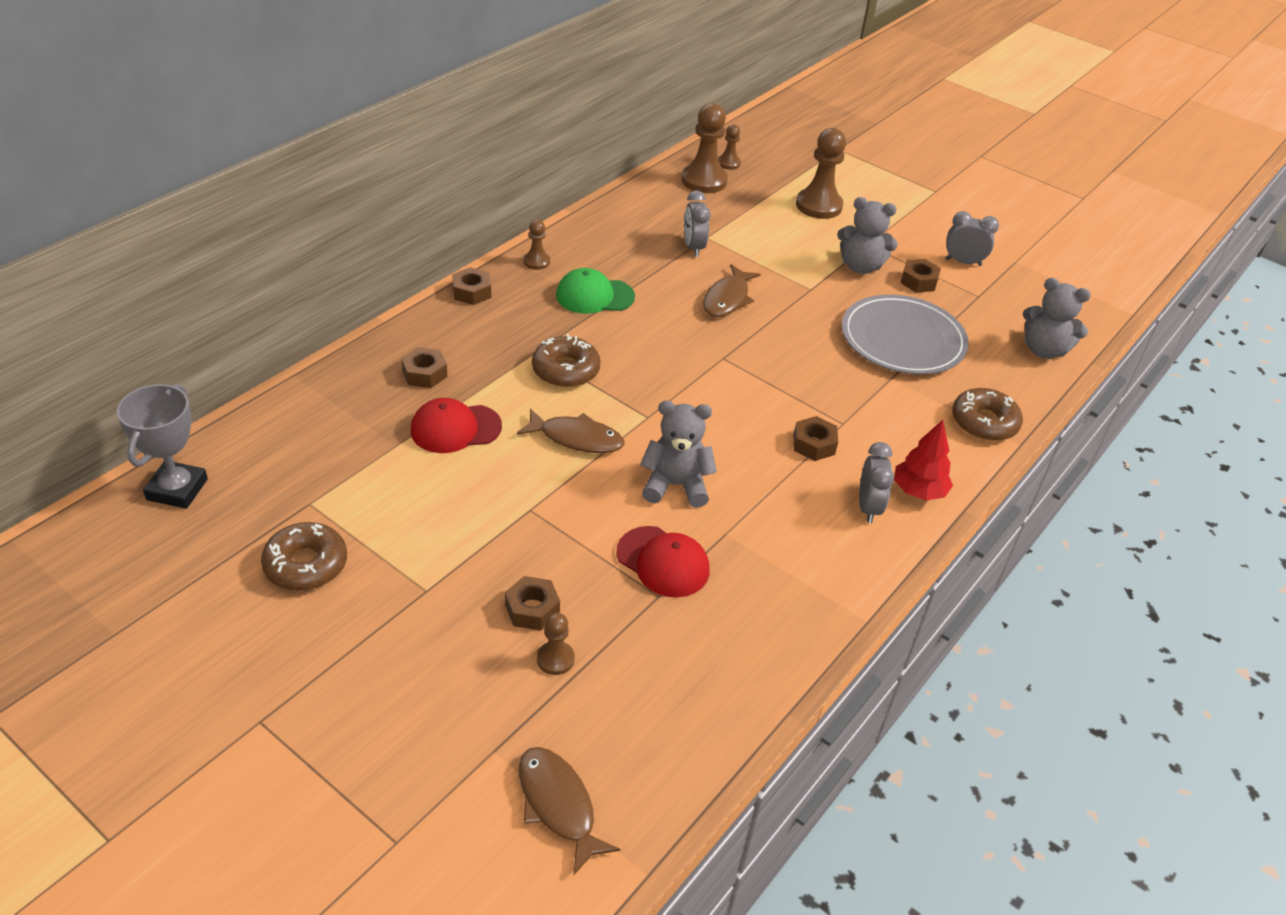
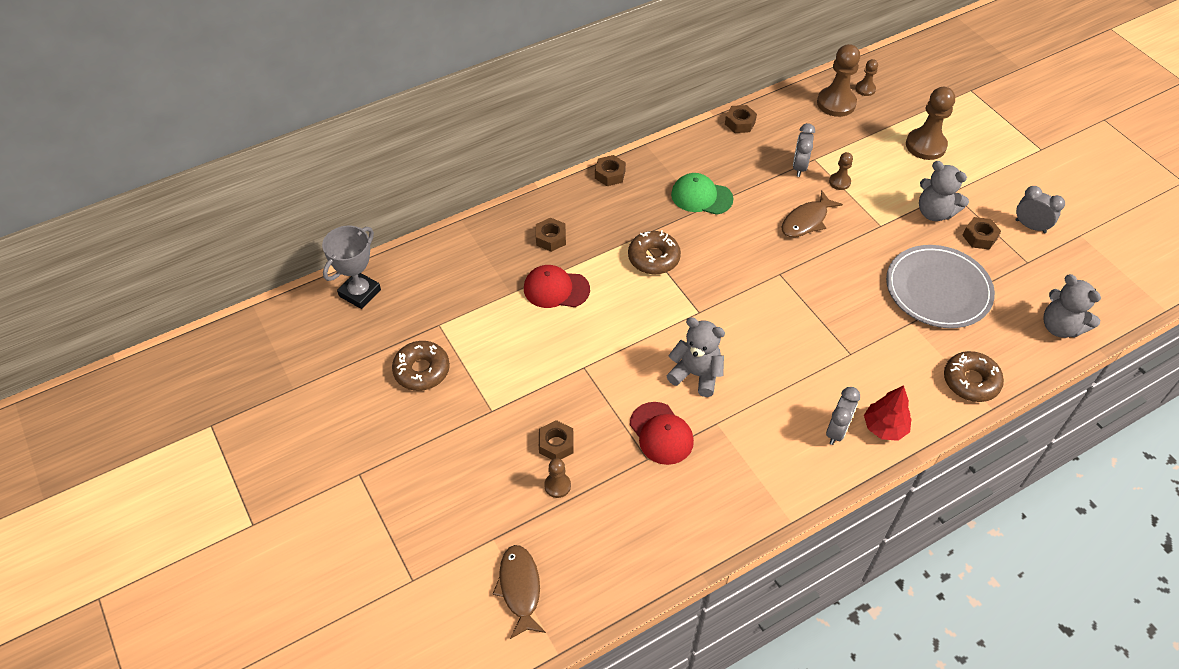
camera: 25 degrees right, 10 degrees up
brown fish [517,408,624,453] -> none
brown pawn [524,220,550,270] -> brown pawn moved to [829,152,853,190]
brown nut [794,416,838,461] -> brown nut moved to [725,105,757,133]

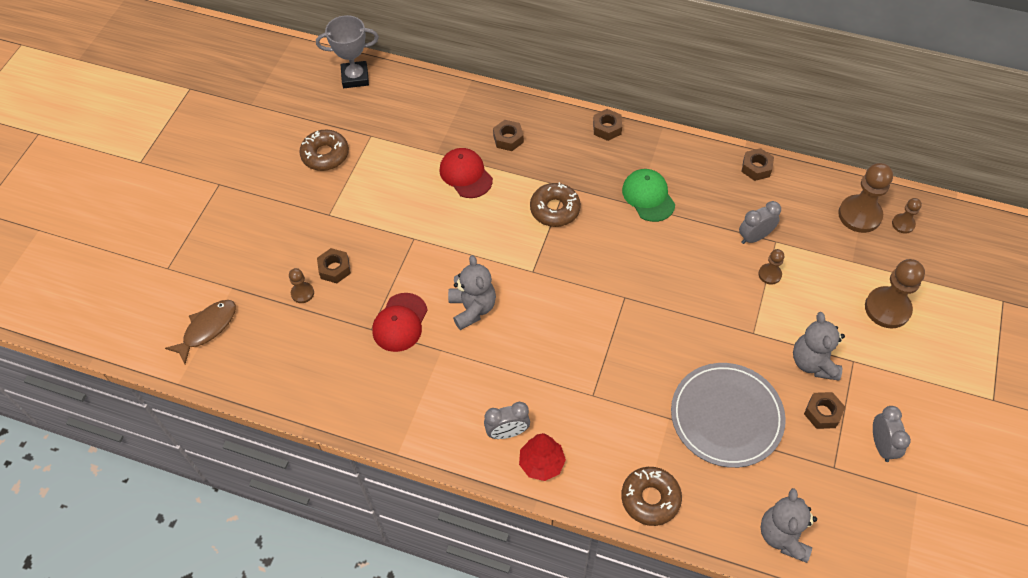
camera: 50 degrees right, 5 degrees up
brown fish [782,191,843,237] -> none

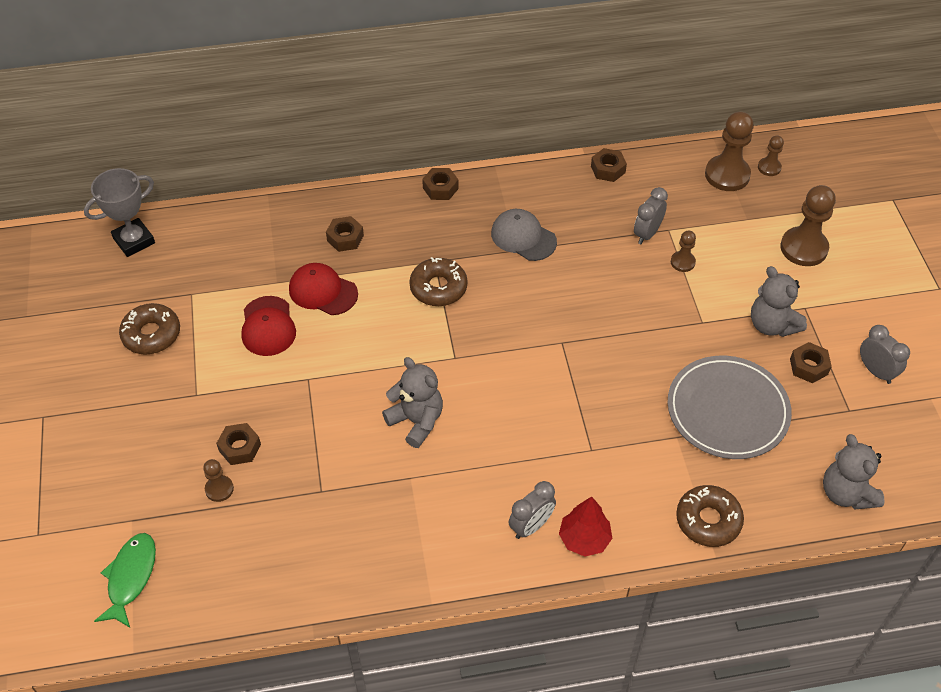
camera: 30 degrees left, 5 degrees down
brown fish [165,300,236,364] -> green fish [94,533,156,628]
red cap [372,293,428,352] -> red cap moved to [241,296,296,356]
green cap [622,169,675,222] -> grey cap [491,209,557,261]

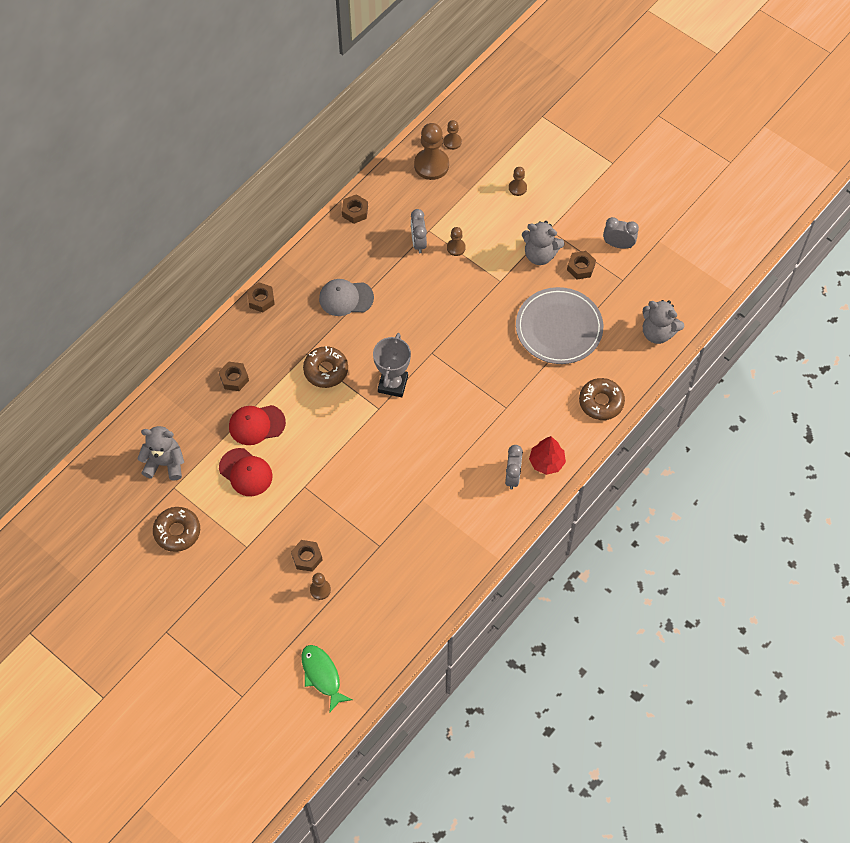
camera: 40 degrees left, 10 degrees up
grey trophy [84,168,155,257] -> grey trophy moved to [373,333,411,397]
grey teddy bear [382,357,443,448] -> grey teddy bear moved to [137,426,184,481]
brown pawn [780,185,836,266] -> brown pawn [509,167,527,196], size x0.52

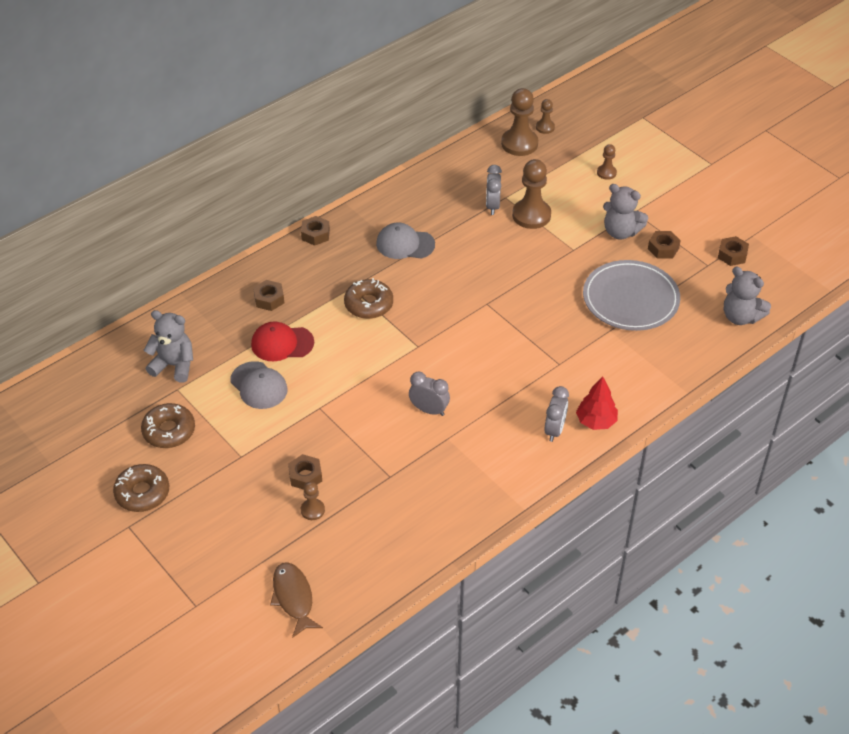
camera: 10 degrees right, 15 degrees down
red cap [219,448,273,496] -> grey cap [230,361,287,409]
green fish [301,645,353,713] -> brown fish [270,563,323,638]
brown nut [342,194,368,224] -> brown nut moved to [718,236,749,266]
grey trophy [373,333,411,397] -> none
brown pawn [447,227,466,256] -> brown pawn [512,159,551,229], size x1.92
brown donut [579,378,625,420] -> brown donut moved to [113,464,169,512]
grey clock [603,217,639,249] -> grey clock moved to [409,371,450,416]

